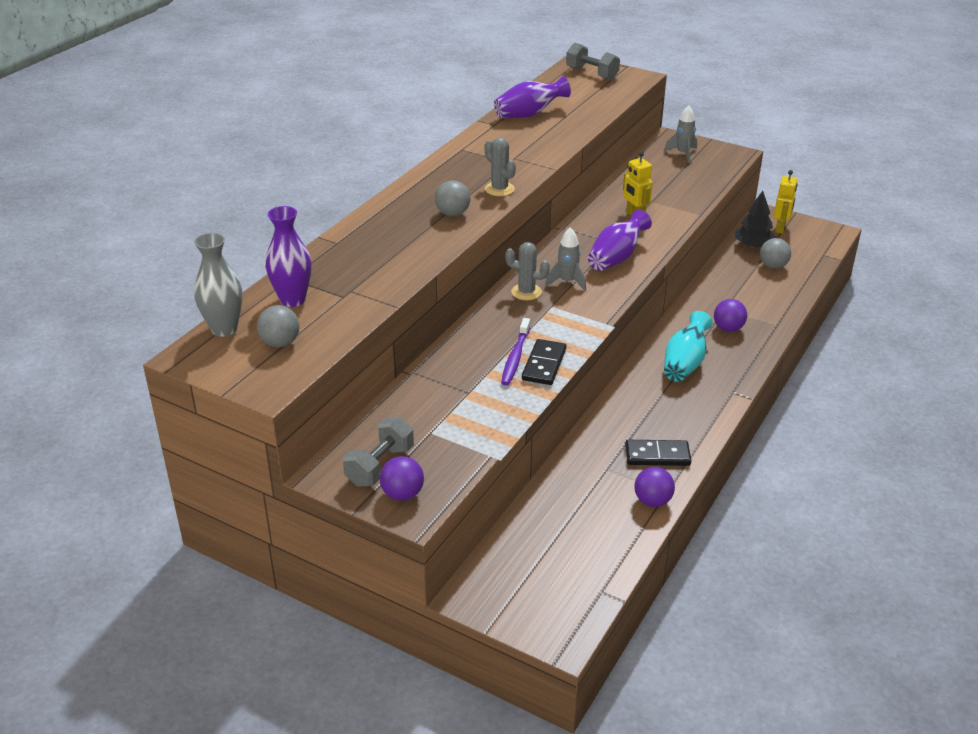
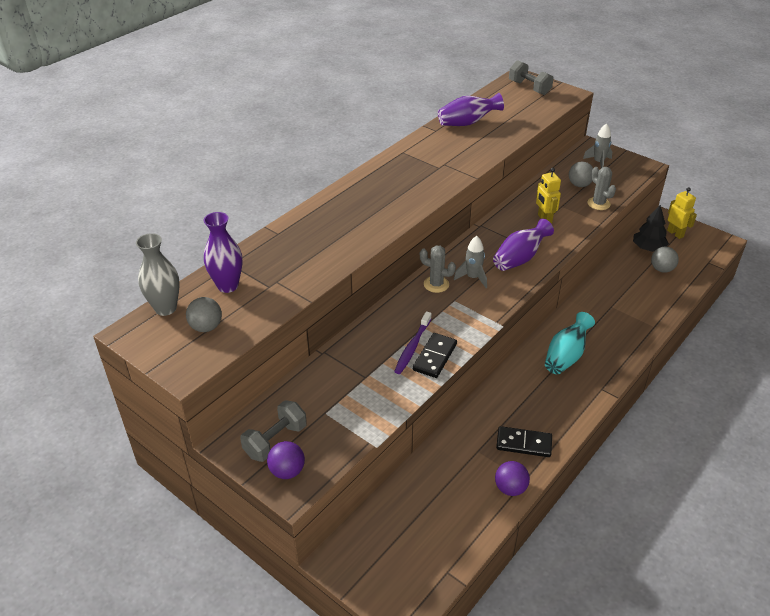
camera: 10 degrees right, 5 degrees up
grey ball [435,181,470,216] -> grey ball moved to [569,162,593,187]
grey cactus [485,137,516,196] -> grey cactus moved to [587,167,616,210]
purple ball [714,299,747,332] -> none
yellow robot [774,170,798,234] -> yellow robot turned 60 degrees counterclockwise [667,187,697,239]

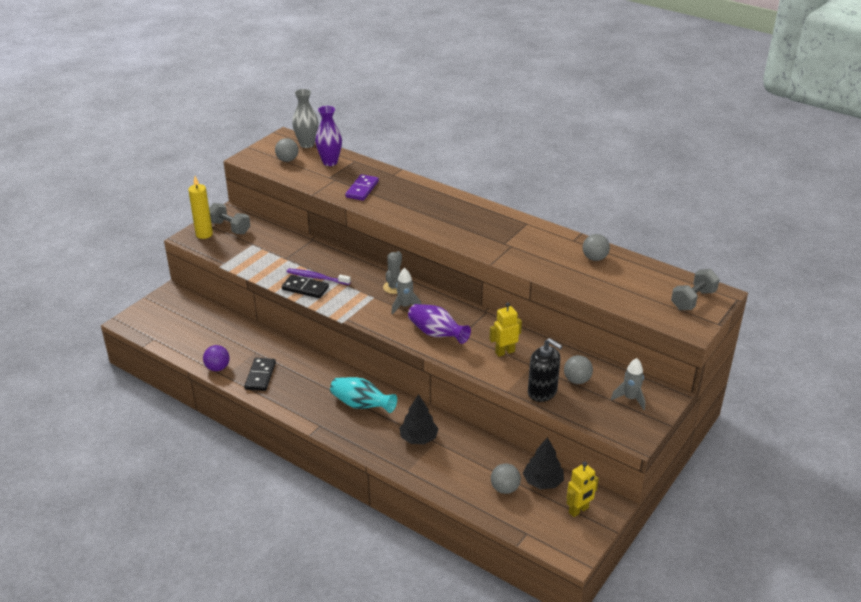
camera: 85 degrees right, 5 degrees down
purple ball [267,441,305,479] -> yellow candle [188,176,213,239]
purple vase [438,93,504,126] -> grey ball [583,234,610,261]
grey cactus [587,167,616,210] -> black soap dispenser [528,338,563,402]
none -> purple domino [345,174,379,201]
none -> black tree [399,394,438,444]

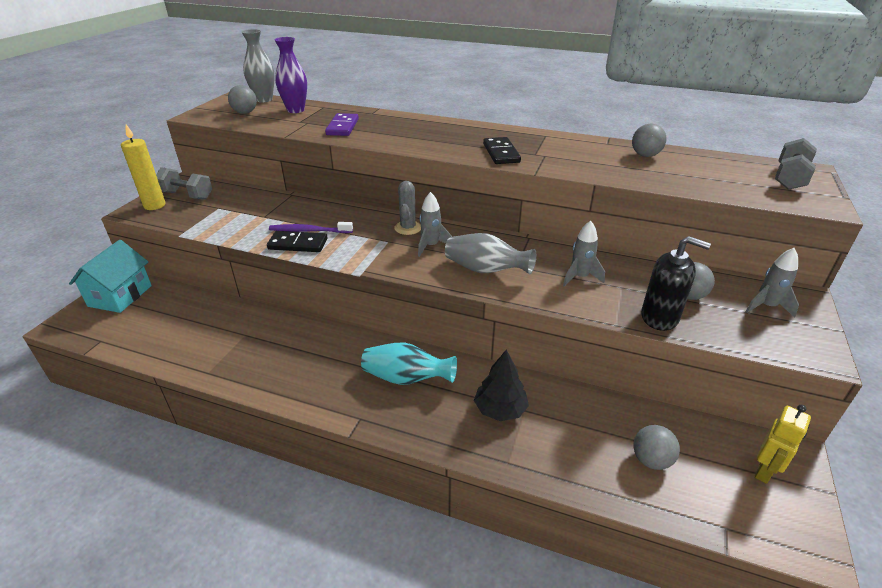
camera: 15 degrees left, 0 degrees up
purple ball [203,345,230,371] -> none
black domino [244,358,276,391] -> black domino moved to [483,137,521,164]
purple vase [408,304,471,344] -> grey vase [445,233,536,274]
yellow robot [489,302,522,357] -> grey rocket [563,221,605,287]
black tree [523,437,564,489] -> none
none -> turquoise house [69,240,152,313]

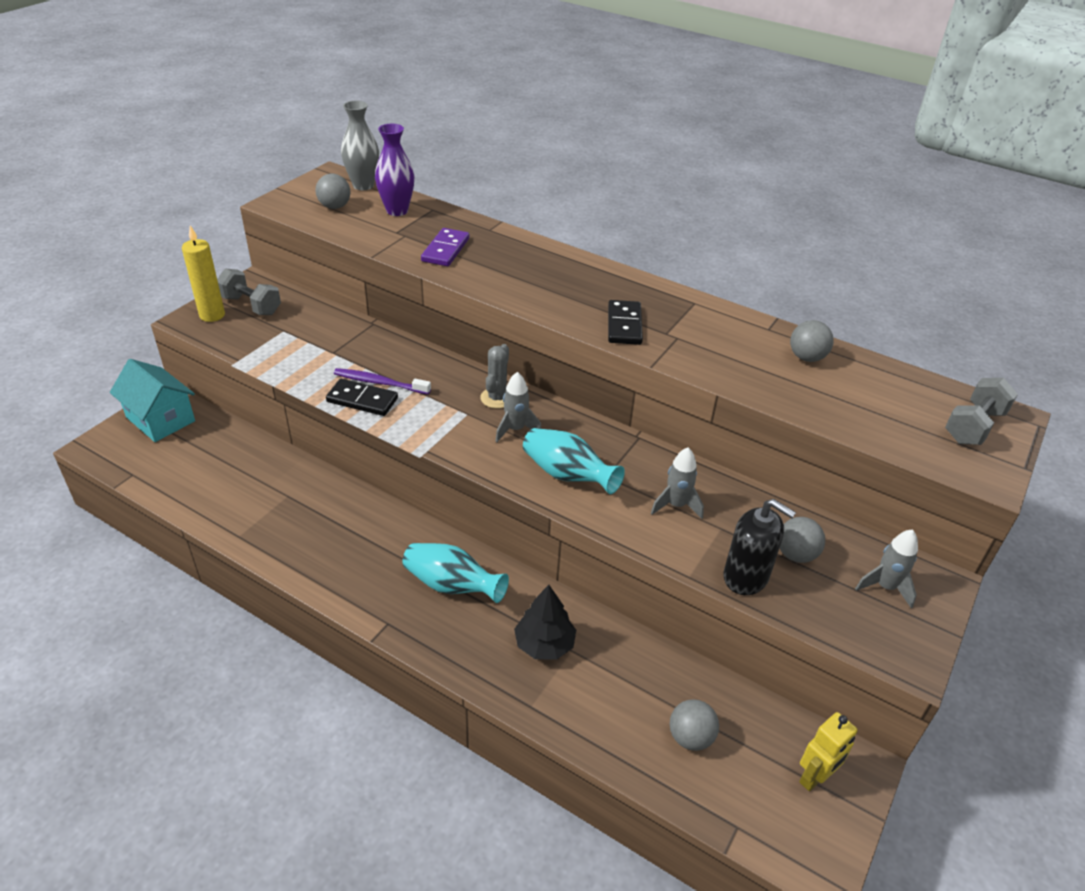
camera: 10 degrees right, 5 degrees up
turquoise house [69,240,152,313] -> turquoise house turned 75 degrees counterclockwise [110,359,195,442]
grey vase [445,233,536,274] -> turquoise vase [523,428,625,494]

